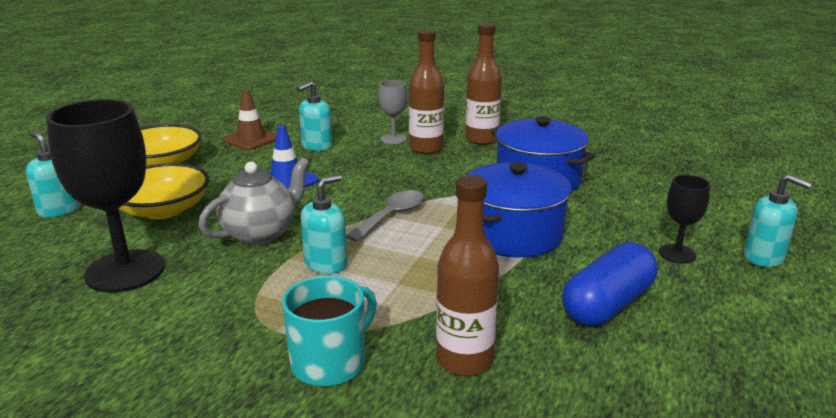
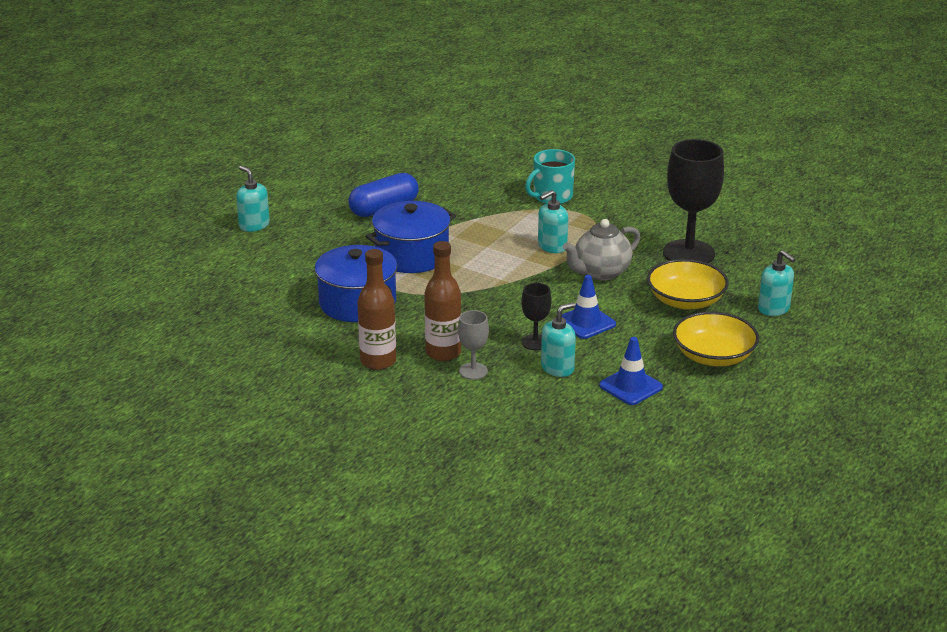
camera: 170 degrees left, 5 degrees up
brown traffic cone [222,89,277,150] -> blue traffic cone [599,337,663,405]
grey spoon [346,190,424,242] -> none
brown bottle [436,175,499,376] -> none
black goblet [659,175,710,264] -> black goblet moved to [521,283,551,350]

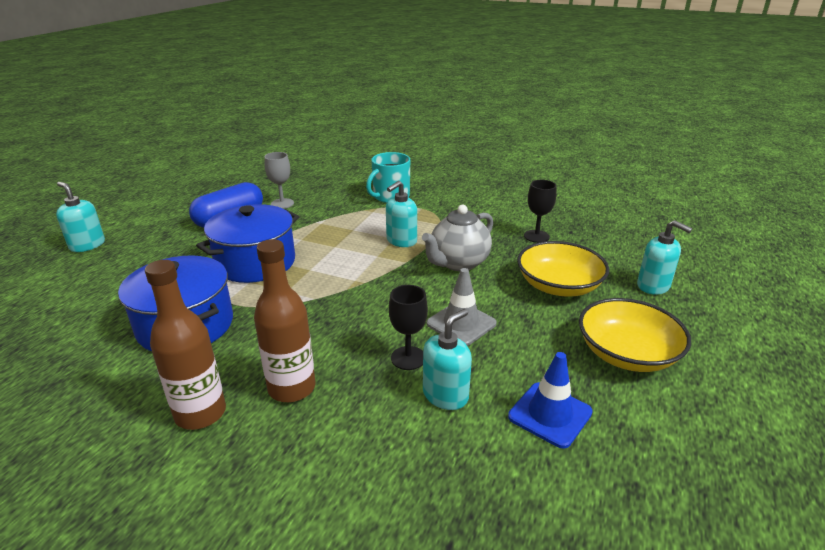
camera: 10 degrees left, 0 degrees up
grey goblet [458,310,489,380] -> grey goblet moved to [264,152,294,209]
blue traffic cone [562,275,616,339] -> grey traffic cone [427,268,497,346]
black goblet [663,139,724,263] -> black goblet [524,180,557,243], size x0.49

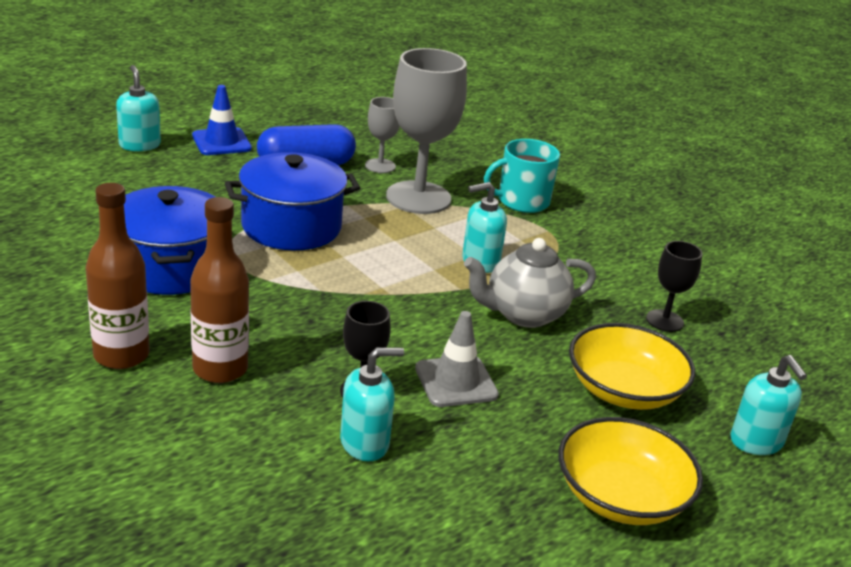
camera: 25 degrees right, 0 degrees up
blue traffic cone [508,352,593,448] -> blue traffic cone moved to [192,85,252,155]
none -> grey goblet [386,48,467,214]

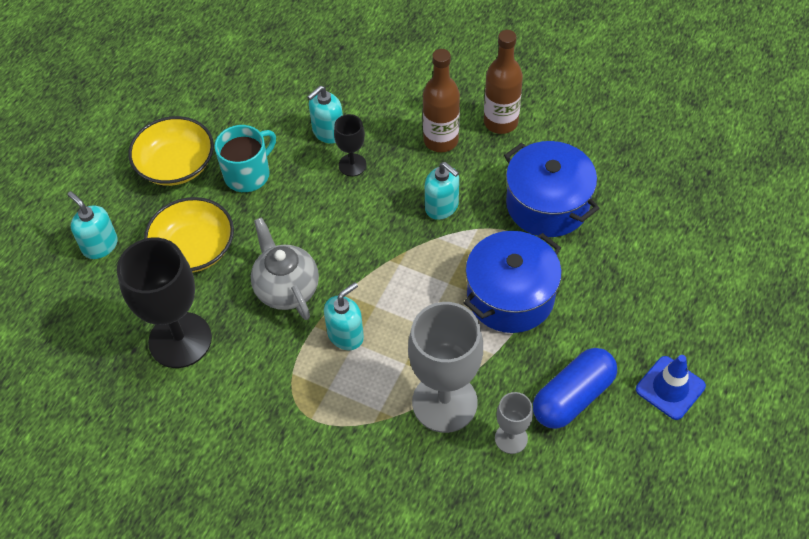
camera: 160 degrees right, 25 degrees up
turquoise soap dispenser [116,65,161,151] -> turquoise soap dispenser moved to [425,162,459,220]
grey traffic cone [415,311,499,407] -> none
grey teapot [464,238,596,328] -> grey teapot turned 75 degrees counterclockwise [251,217,319,320]
turquoise mug [484,139,560,213] -> turquoise mug moved to [215,125,276,192]
black goblet [646,241,702,332] -> black goblet [117,238,212,368], size x2.03

